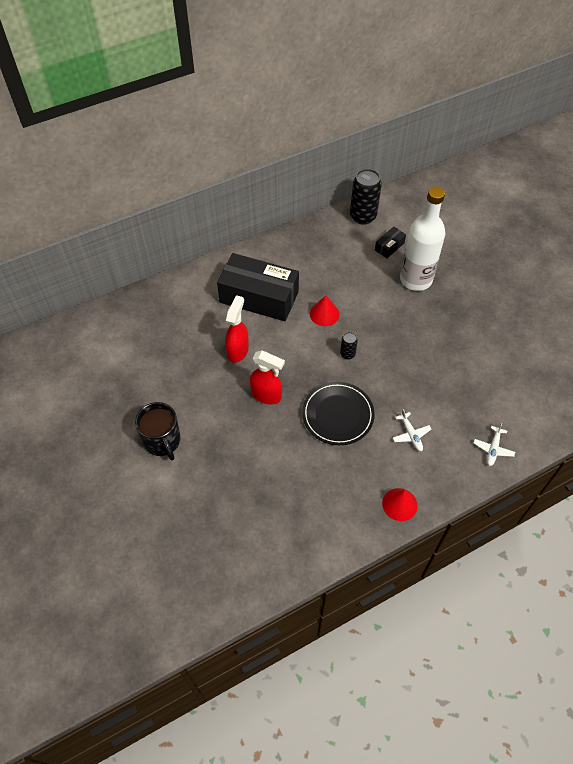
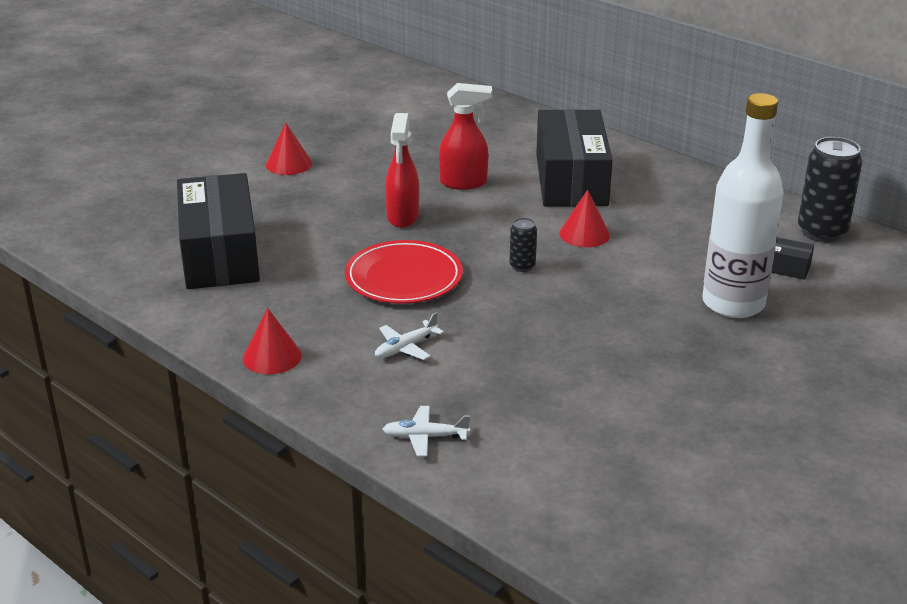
camera: 70 degrees right, 25 degrees down
black mug [135,402,181,460] -> red cone [266,122,312,175]
black plate [302,382,375,445] -> red plate [345,240,463,304]
none -> black box [177,173,260,289]

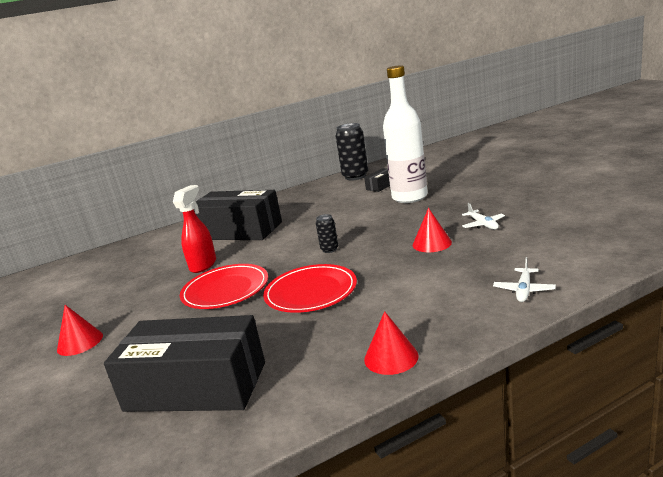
camera: 65 degrees left, 10 degrees down
white plane [375,312,444,360] -> white plane moved to [462,203,505,230]
red spray bottle [385,113,419,228] -> red plate [180,264,268,309]
red cone [559,190,610,247] -> red cone moved to [413,208,452,252]

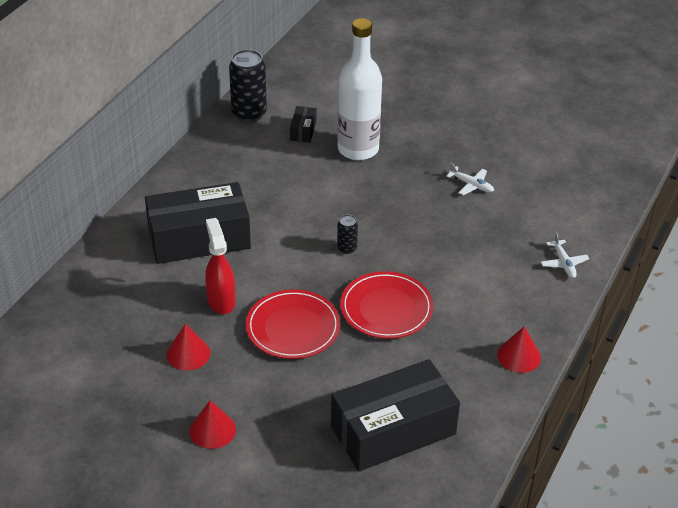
camera: 40 degrees left, 20 degrees up
red cone [413,208,452,252] -> red cone moved to [166,324,210,370]

